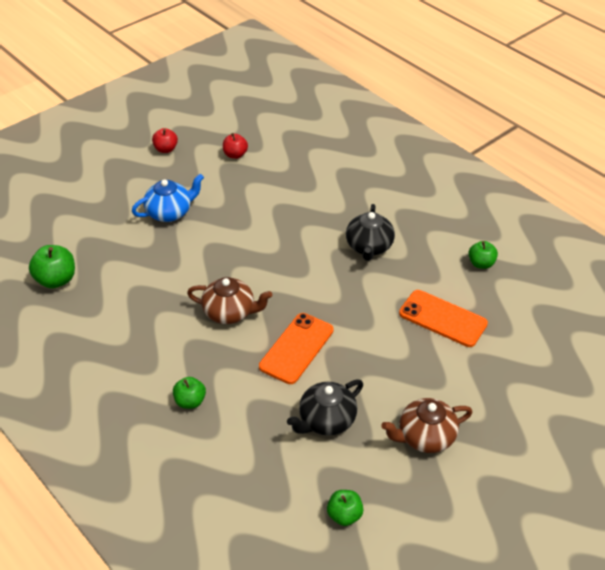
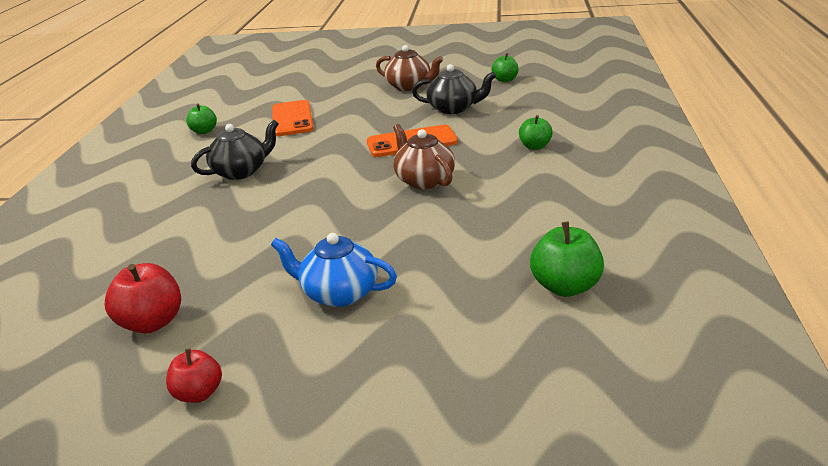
camera: 130 degrees left, 15 degrees down
red apple [223,133,248,159] -> red apple [105,263,181,334], size x1.53

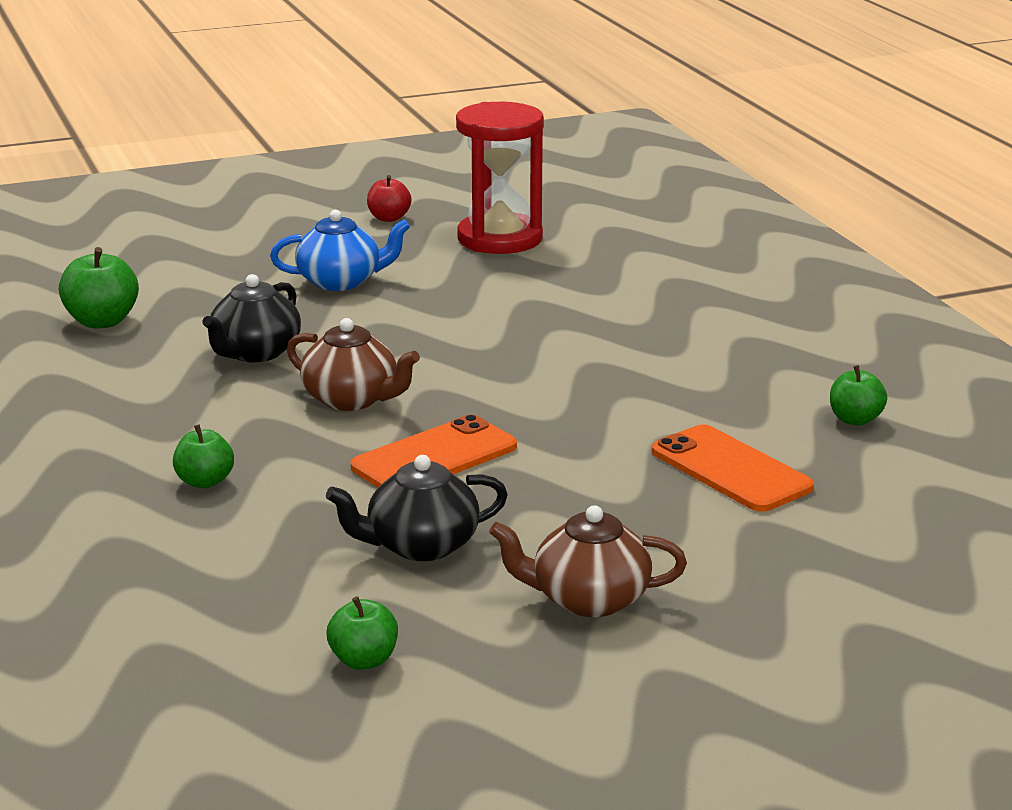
camera: 150 degrees right, 5 degrees down
red apple [105,263,181,334] -> red hourglass [456,102,544,254]
black teapot [191,120,279,180] -> black teapot moved to [203,274,301,362]

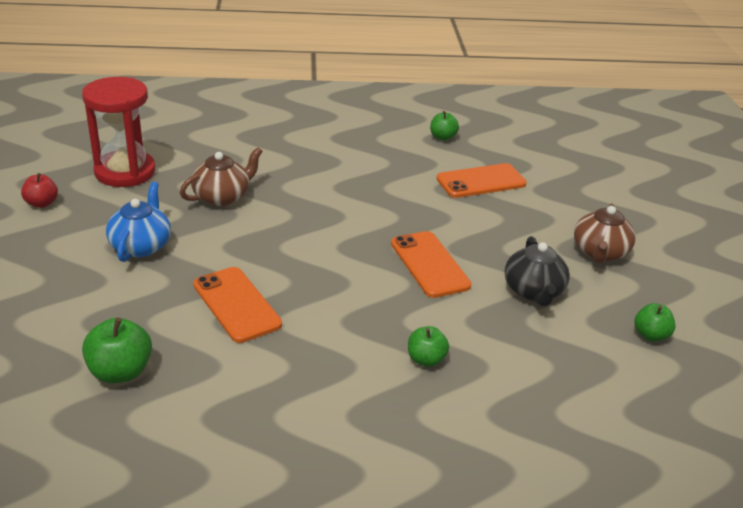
camera: 75 degrees left, 10 degrees up
black teapot [203,274,301,362] -> orange phone [193,267,282,343]
brown teapot [287,318,420,411] -> brown teapot moved to [180,147,263,206]

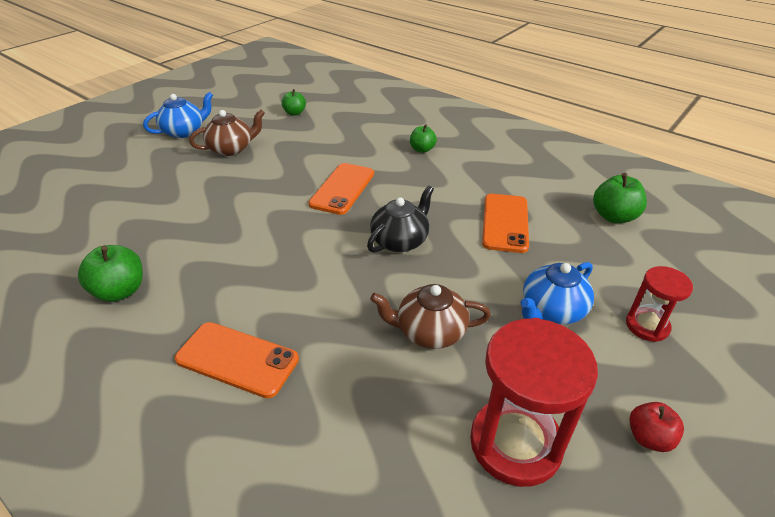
camera: 135 degrees left, 5 degrees up
green apple [430,111,459,141] -> green apple [78,245,143,302], size x1.53
orange phone [436,163,527,198] -> orange phone moved to [174,322,299,399]
black teapot [505,236,570,306] -> black teapot moved to [367,185,434,253]
none -> blue teapot [143,92,213,138]
none -> red hourglass [626,266,693,342]

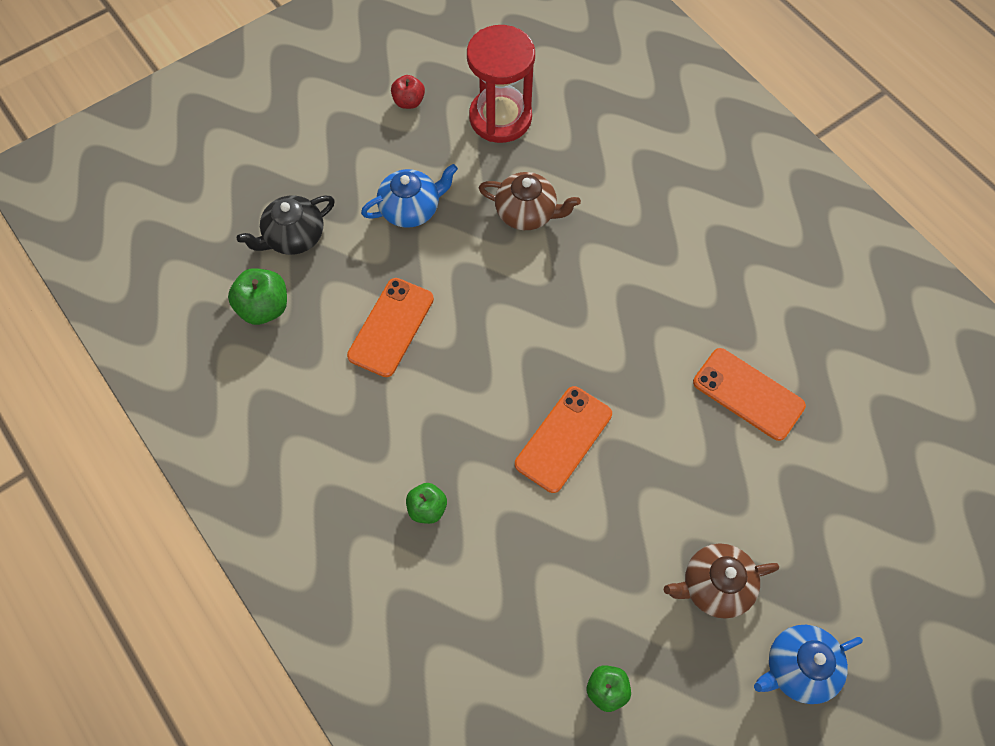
camera: 165 degrees left, 25 degrees up
green apple [78,245,143,302] -> none
orange phone [174,322,299,399] -> orange phone moved to [693,348,806,441]
black teapot [367,185,434,253] -> black teapot moved to [237,195,335,255]
red hourglass [626,266,693,342] -> none

